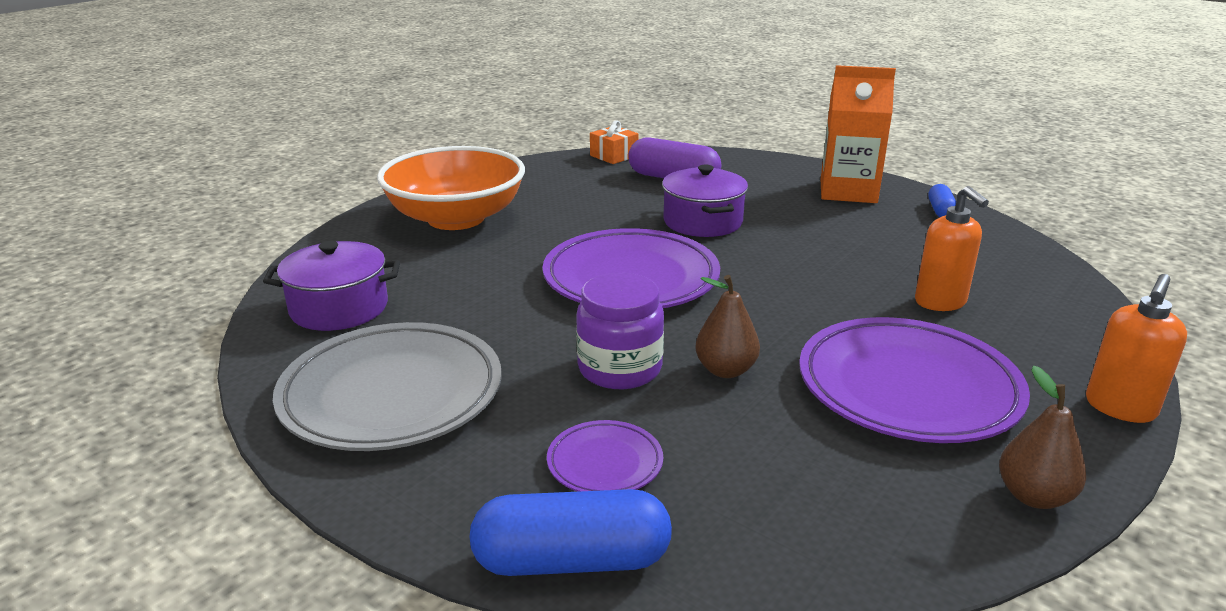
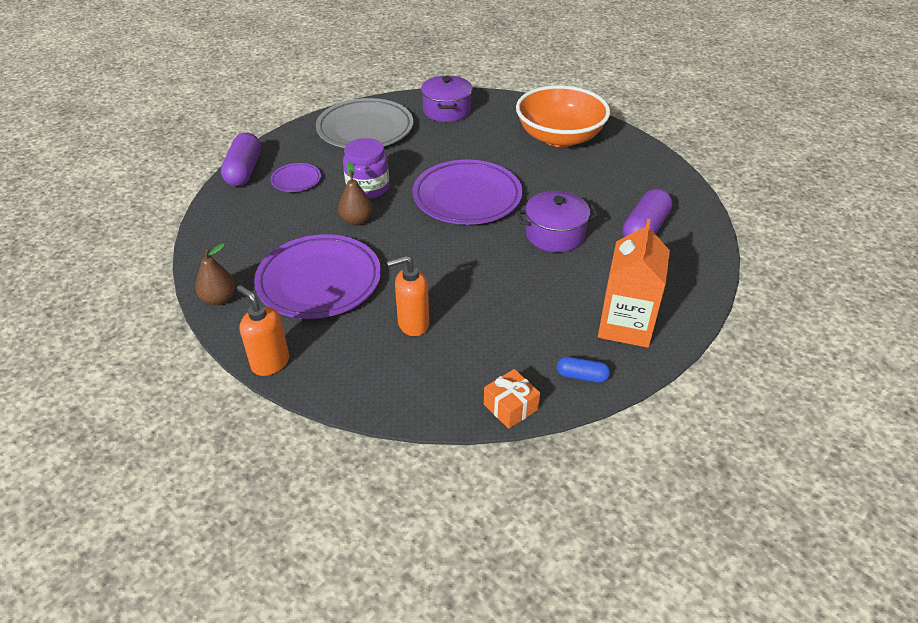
camera: 95 degrees right, 15 degrees up
blue capsule [470,489,672,576] -> purple capsule [221,133,261,186]
orange gift [590,120,638,164] -> orange gift moved to [484,369,540,429]

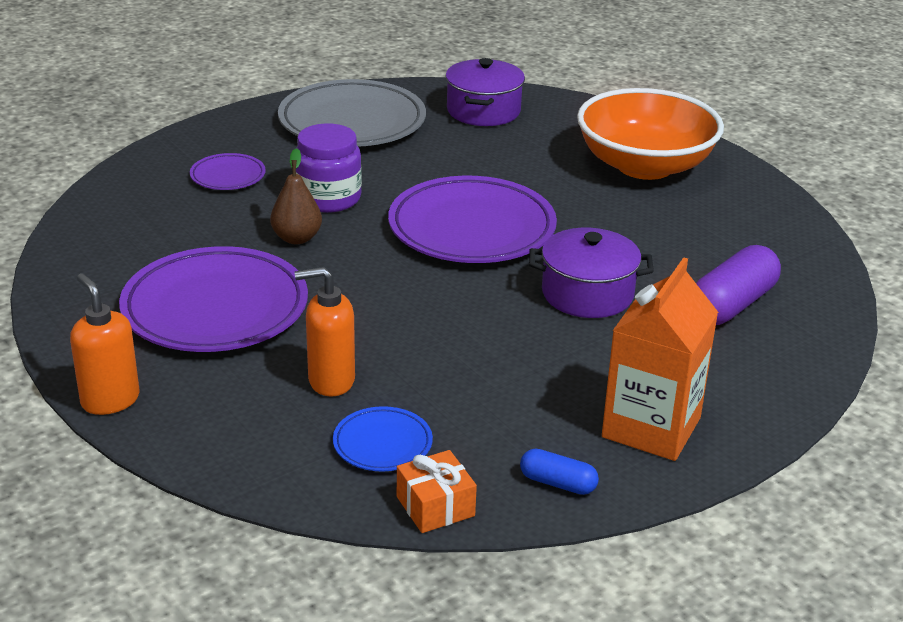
camera: 10 degrees right, 10 degrees down
brown pear [195,243,236,305] -> none
purple capsule [221,133,261,186] -> none
none -> blue plate [333,406,433,471]

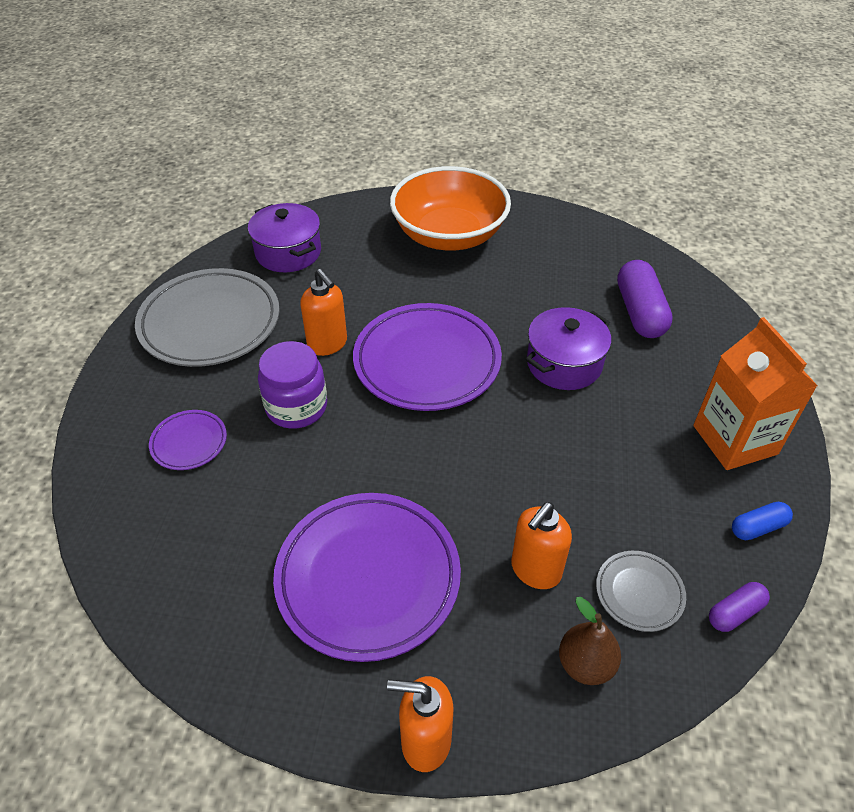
camera: 45 degrees left, 15 degrees up
brown pear [270,148,322,244] -> brown pear moved to [559,597,621,685]
blue plate [333,406,433,471] -> grey plate [596,551,686,632]
orange gift [397,450,477,533] -> purple capsule [709,582,770,632]
none -> orange soap dispenser [300,269,347,356]

